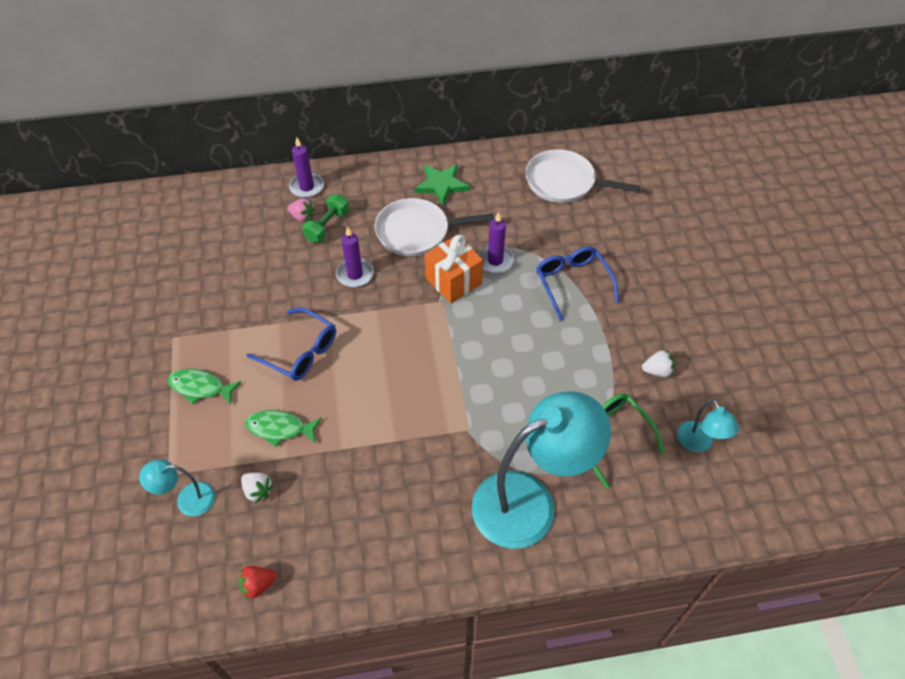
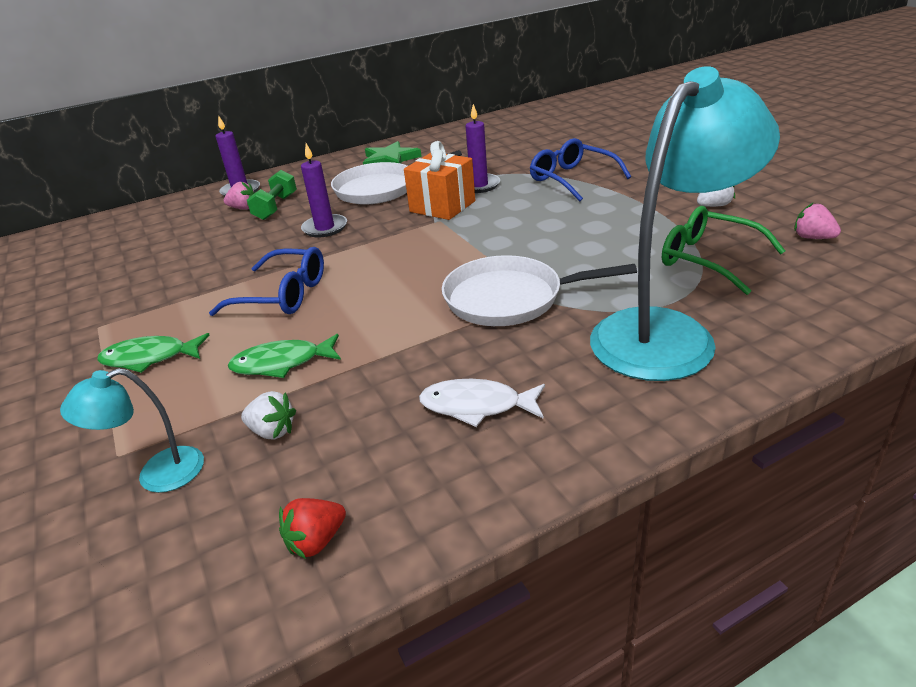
camera: 15 degrees left, 20 degrees down
white pan [526,149,640,203] -> white pan moved to [442,255,637,326]
turquoise lamp [677,400,739,452] -> pink strawberry [794,202,841,239]
none -> white fish [419,379,545,427]

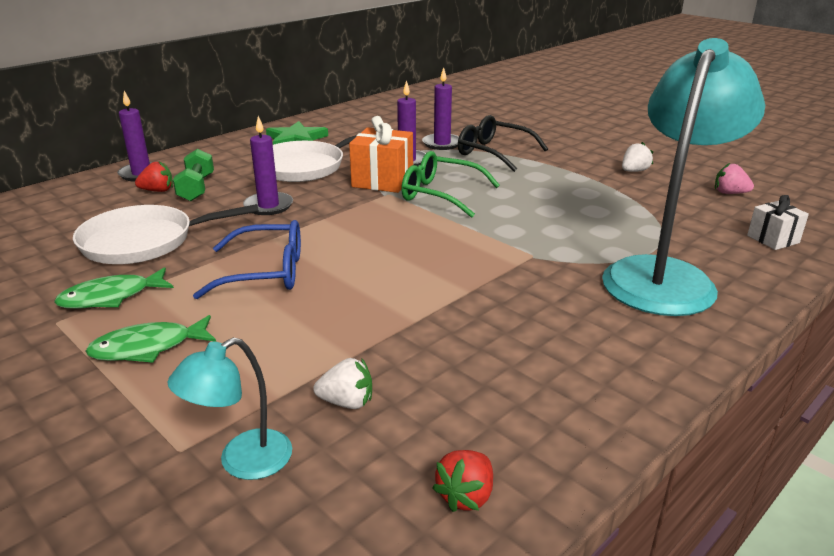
camera: 20 degrees left, 5 degrees down
pink strawberry [224,181,255,210] -> red strawberry [135,161,173,192]
green fish [228,334,341,378] -> green fish moved to [54,267,174,308]
white fish [419,379,545,427] -> none
white pan [442,255,637,326] -> white pan moved to [73,204,259,264]
blue glasses [530,138,631,202] -> black glasses [458,115,548,172]
green glasses [662,206,785,295] -> green glasses moved to [401,151,500,218]
none -> purple candle [422,67,459,150]
none -> white gift [747,195,809,250]

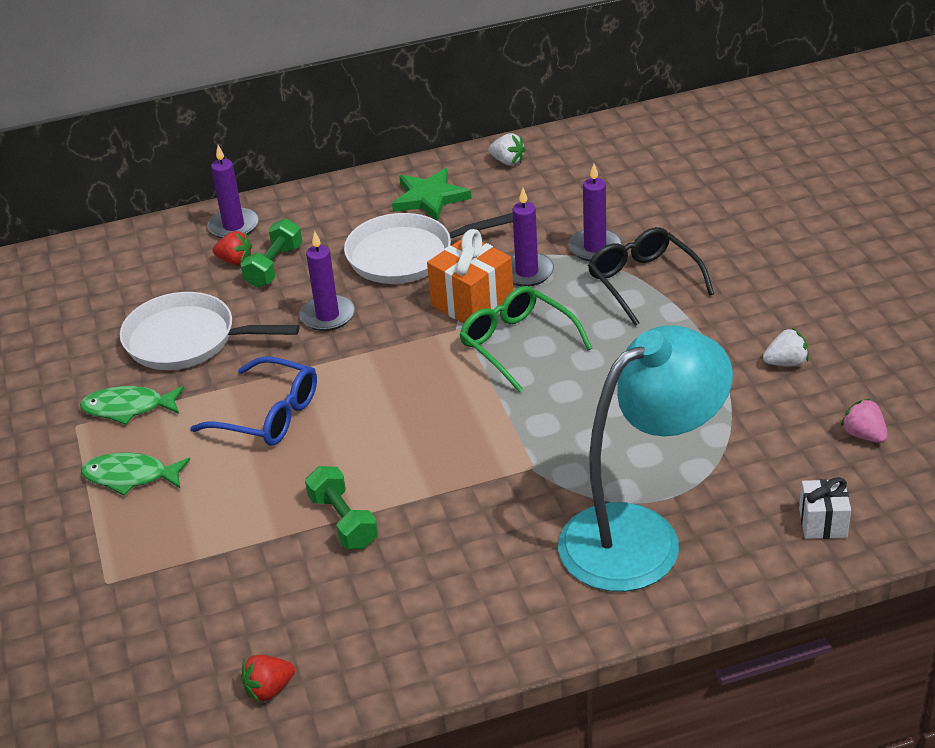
camera: 30 degrees right, 10 degrees up
turquoise lamp [167,337,292,480] -> none
white strawberry [313,358,372,409] -> white strawberry moved to [488,133,526,166]
none -> green dumbbell [305,466,378,549]

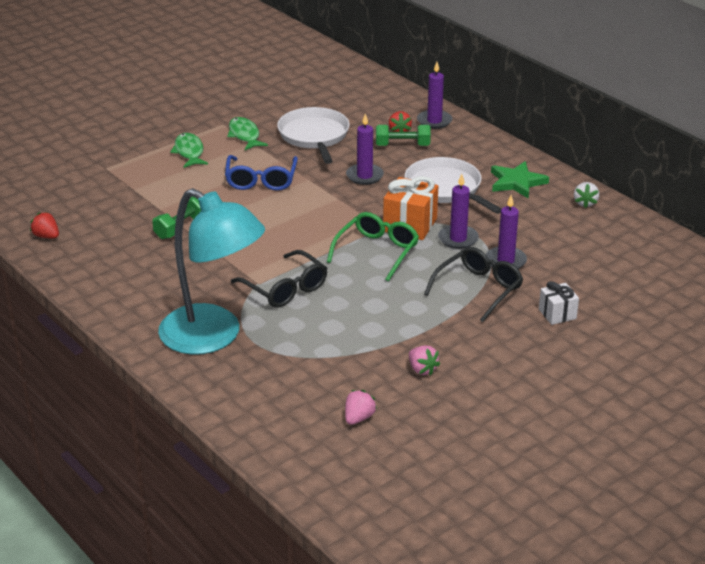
camera: 65 degrees right, 5 degrees down
white strawberry [763,328,809,367] -> pink strawberry [409,345,440,376]
white gift [799,477,851,539] -> white gift moved to [539,281,579,325]
none -> black glasses [231,250,327,308]

